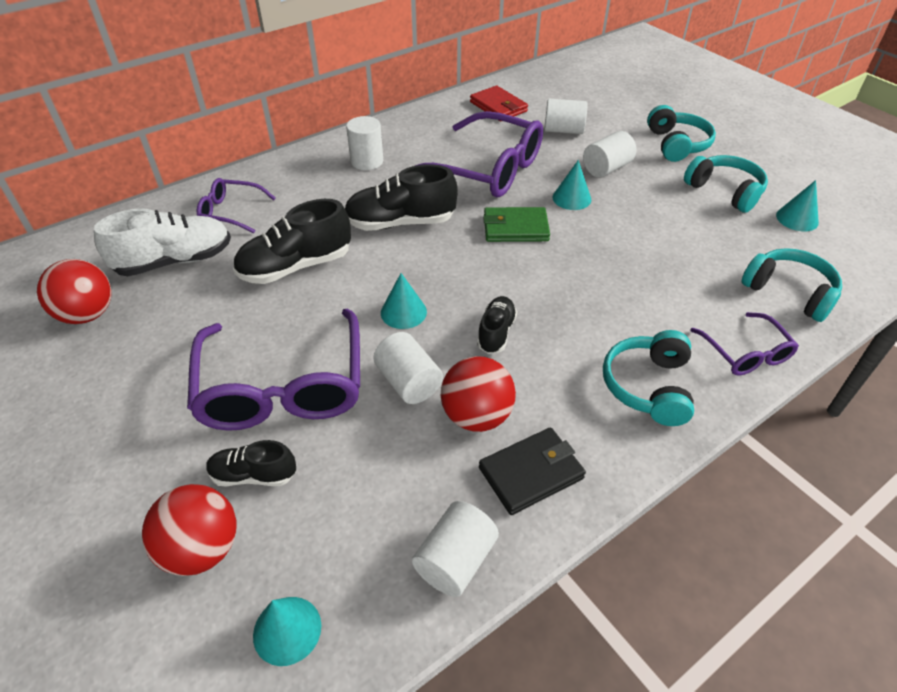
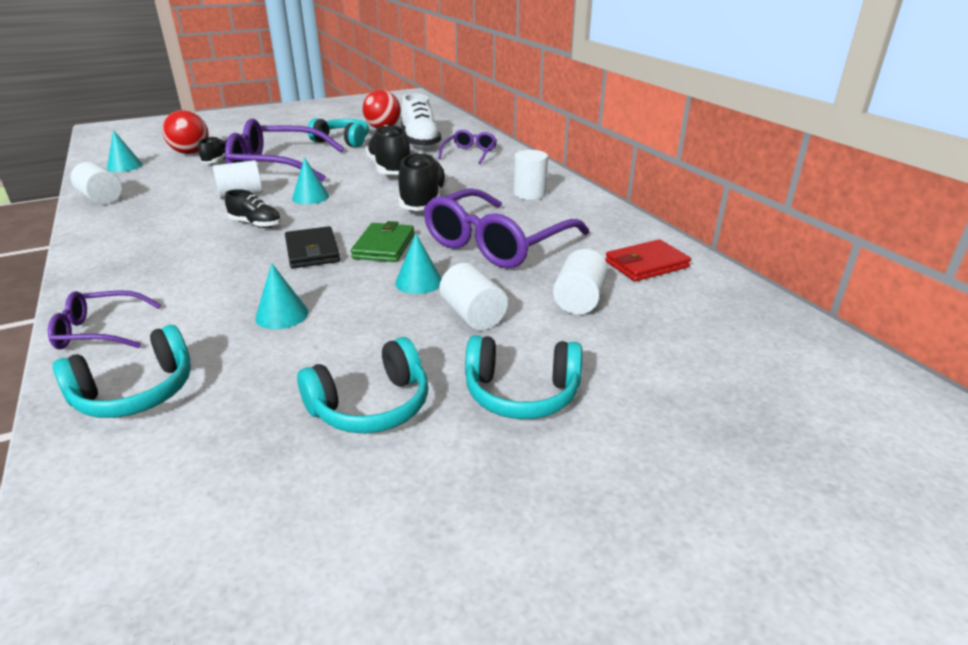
camera: 100 degrees right, 15 degrees down
red ball [441,356,516,432] -> none
black wallet [479,427,586,515] -> black wallet moved to [285,226,340,269]
turquoise headphones [603,330,694,426] -> turquoise headphones moved to [308,118,369,148]
turquoise cone [776,180,819,231] -> turquoise cone moved to [255,263,309,329]

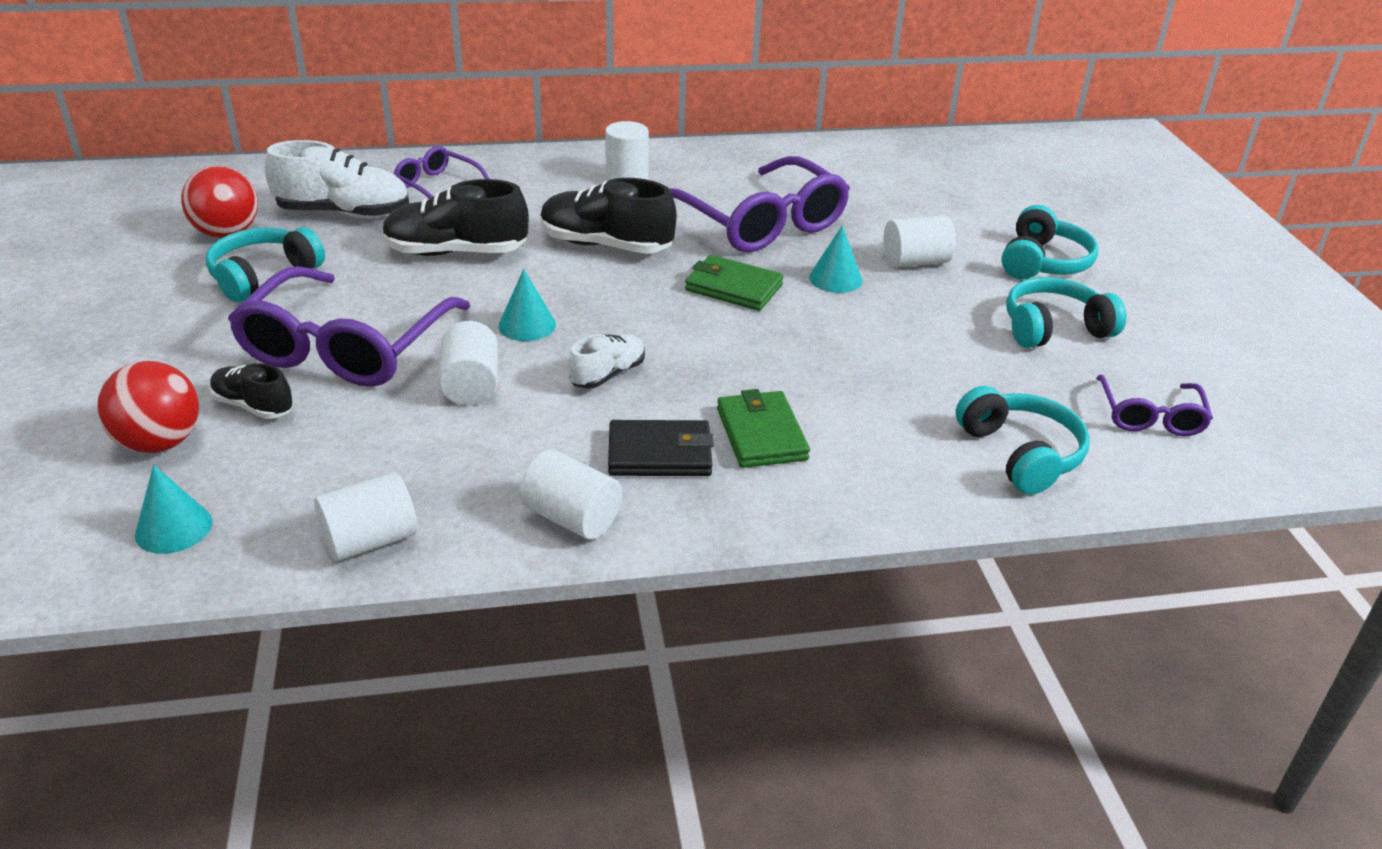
camera: 75 degrees left, 5 degrees up
purple glasses [48,290,161,350] -> purple glasses moved to [1096,375,1213,436]
black shoe [225,189,281,228] -> white shoe [568,334,645,389]
turquoise cone [255,263,309,329] -> none
black wallet [285,226,340,269] -> black wallet moved to [608,420,714,476]
turquoise headphones [297,337,428,434] -> turquoise headphones turned 90 degrees counterclockwise [1006,277,1126,348]
white cylinder [553,249,608,314] -> white cylinder moved to [520,450,622,540]
red wallet [605,239,691,281] -> none
none -> green wallet [717,389,810,468]

